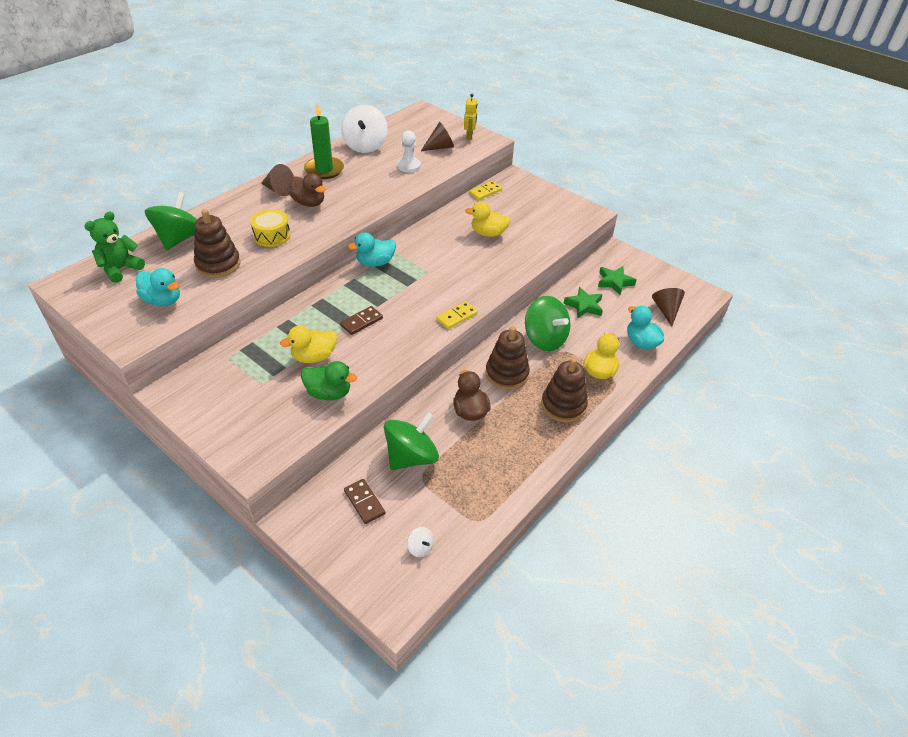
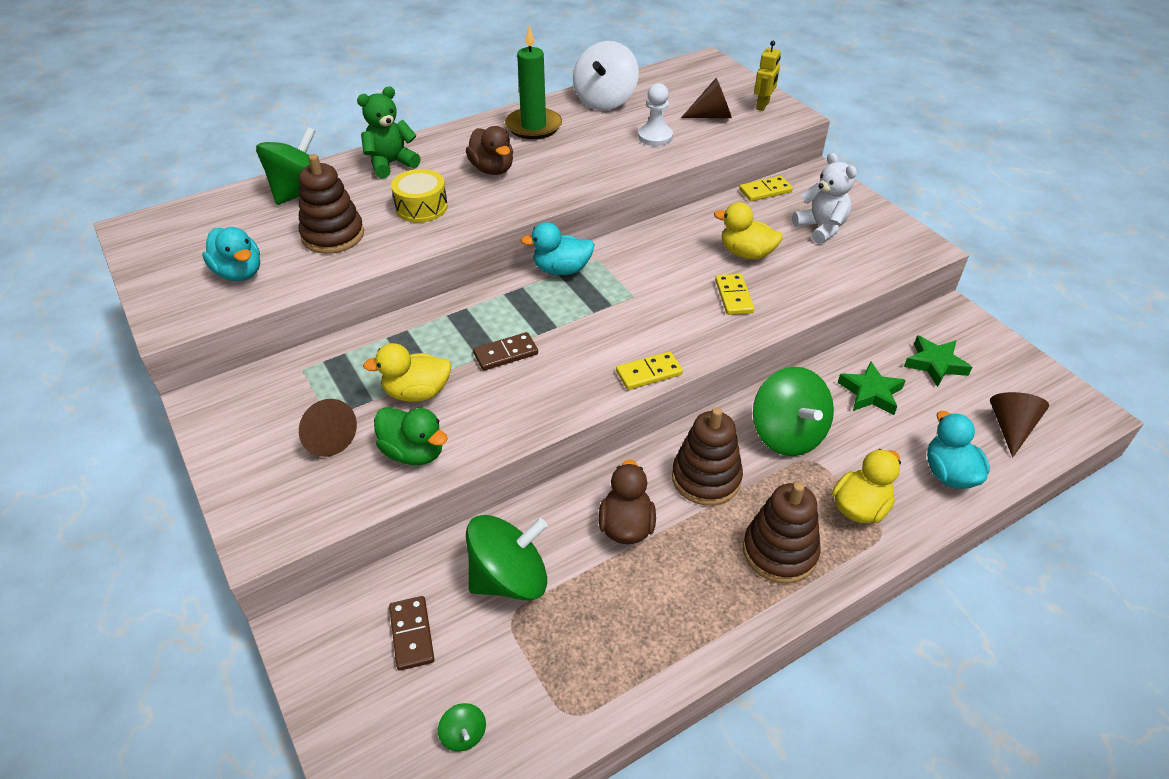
camera: 20 degrees right, 0 degrees up
green teddy bear [84,212,145,283] -> green teddy bear moved to [357,86,421,178]
brown cone [261,164,294,196] -> brown cone moved to [299,399,357,457]
white spinning top [407,527,433,557] -> green spinning top [438,703,486,752]
none -> yellow domino [715,274,755,315]
none -> white teddy bear [792,153,857,244]

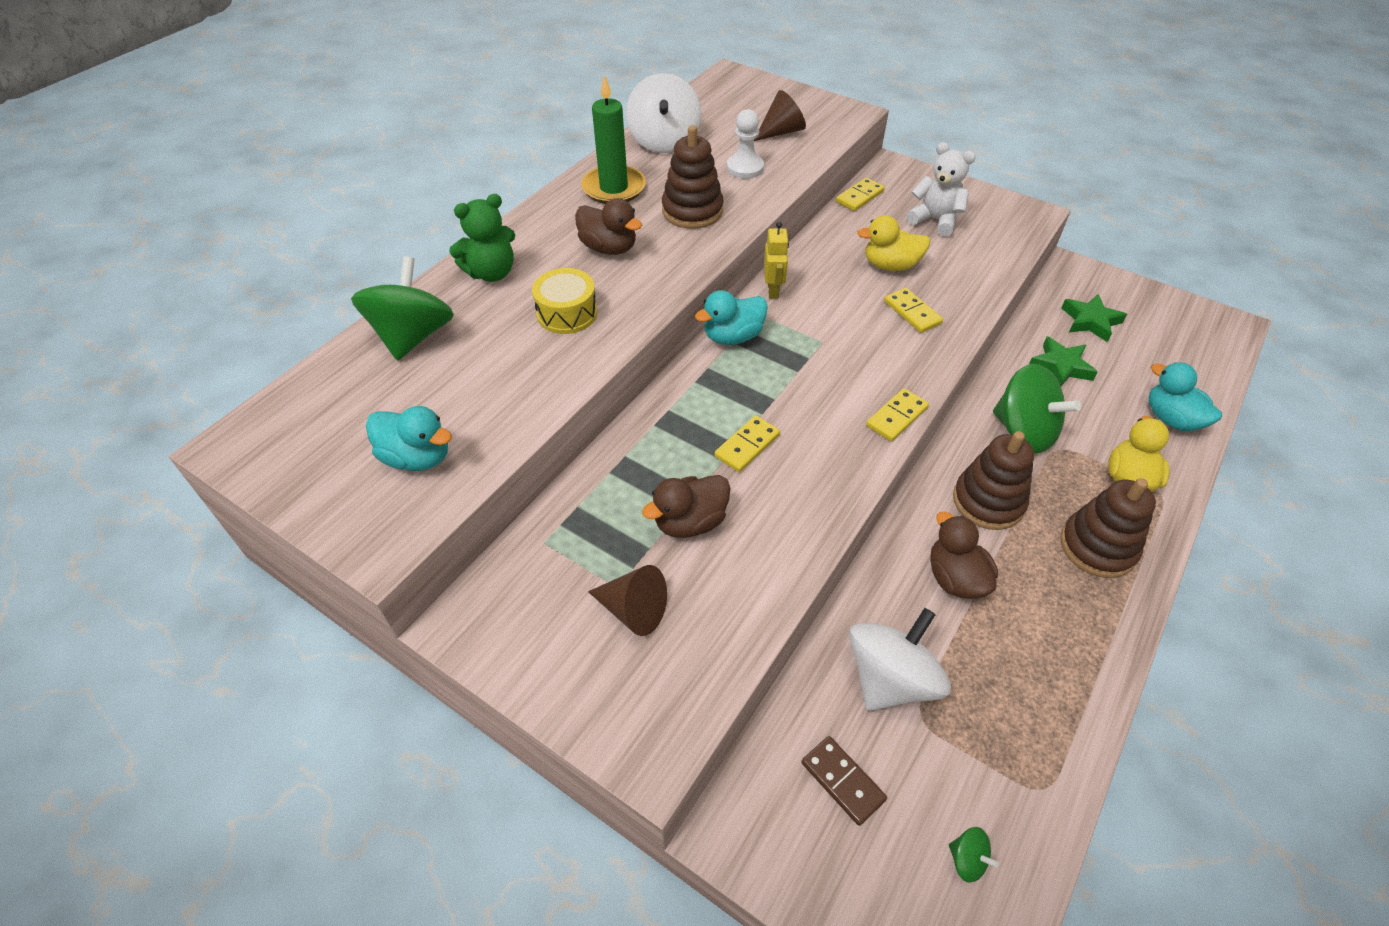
camera: 25 degrees left, 5 degrees up
brown stacking toy [299,154,364,254] -> brown stacking toy moved to [662,125,724,229]
green teddy bear [357,86,421,178] -> green teddy bear turned 150 degrees counterclockwise [449,194,515,282]
yellow duck [363,343,451,402] -> brown duck [642,475,730,538]
green duck [374,407,448,465] -> none
green spinning top [466,515,547,601] -> white spinning top [849,608,951,711]
brown domino [473,332,538,371] -> yellow domino [715,415,780,472]
yellow robot [754,41,781,111] -> yellow robot moved to [764,222,789,299]
brown cone [990,392,1049,458] -> none

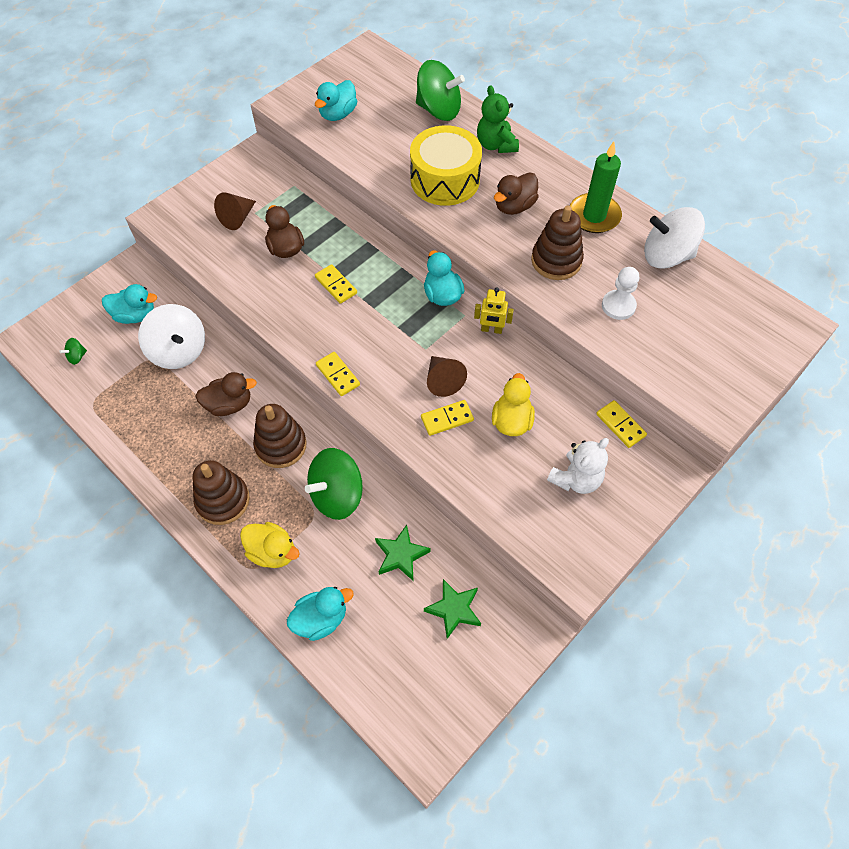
camera: 100 degrees right, 10 degrees up
yellow drum [532,268,598,334] -> yellow drum [410,125,482,206], size x1.68
brown cone [754,90,806,141] -> brown cone moved to [427,356,467,397]
brown domino [802,736,887,826] -> turquoise duck [102,284,157,324]

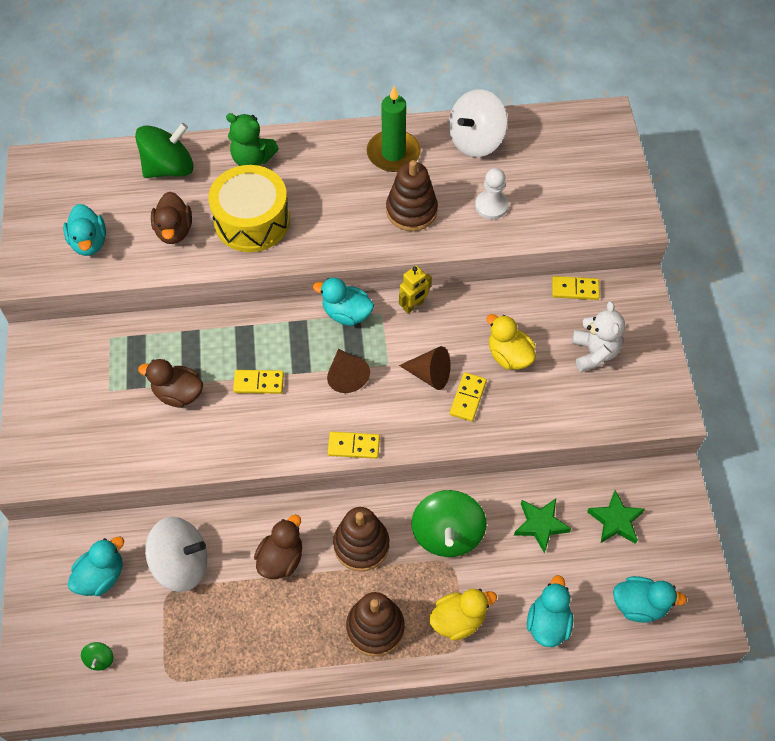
camera: 50 degrees left, 0 degrees up
brown cone [214,192,256,230] -> brown cone moved to [327,349,370,393]
brown duck [494,173,539,215] -> brown duck moved to [151,192,192,244]
none -> turquoise duck [613,576,687,623]

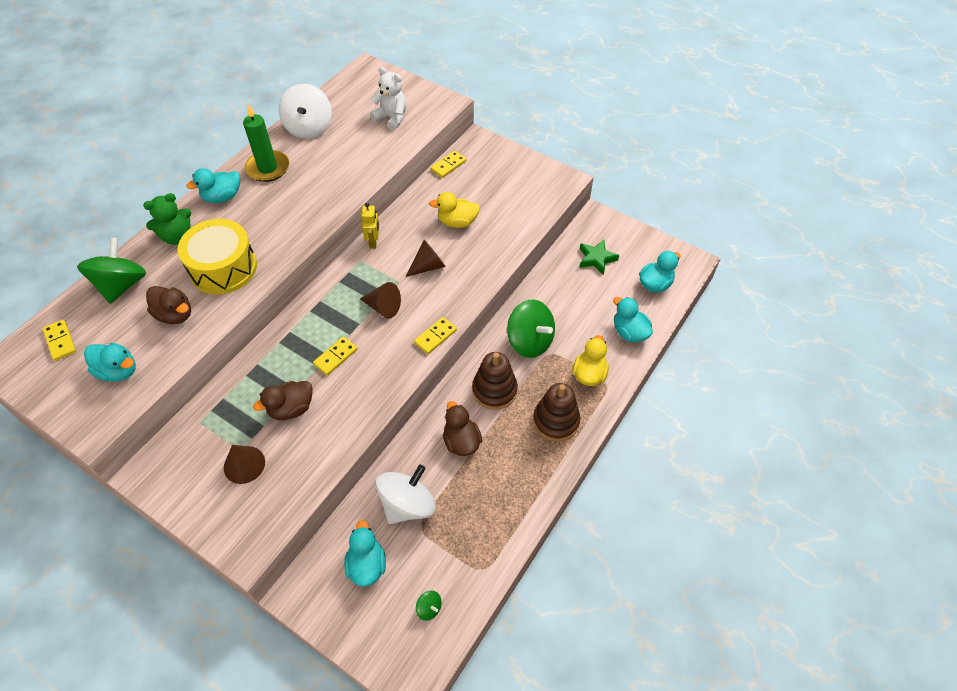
camera: 50 degrees left, 5 degrees down
turquoise duck [313,278,374,326] -> turquoise duck moved to [186,168,240,203]
brown stacking toy [386,160,438,231] -> none
yellow domino [450,372,487,422] -> yellow domino moved to [42,319,76,361]
white pawn [475,168,508,219] -> none
green star [514,499,571,553] -> none
white teddy bear [572,301,625,372] -> white teddy bear moved to [370,67,407,131]
none -> brown cone [224,445,265,484]

